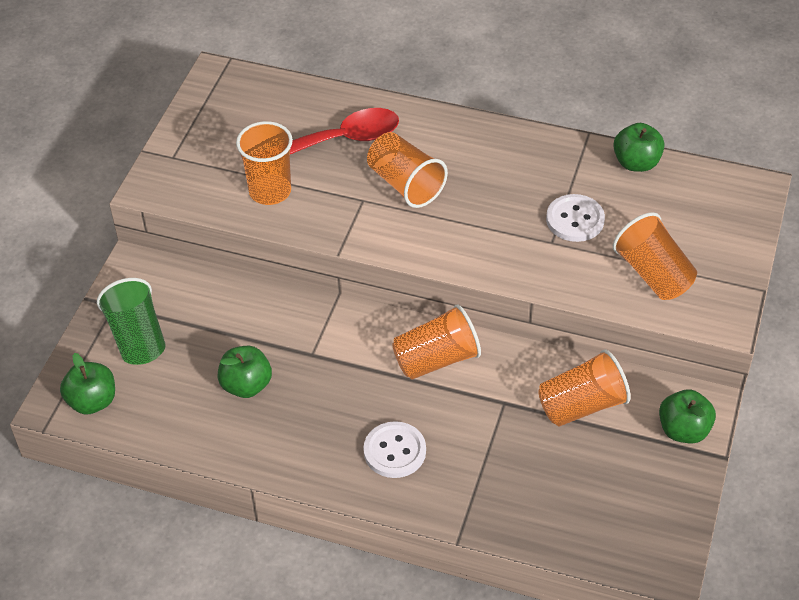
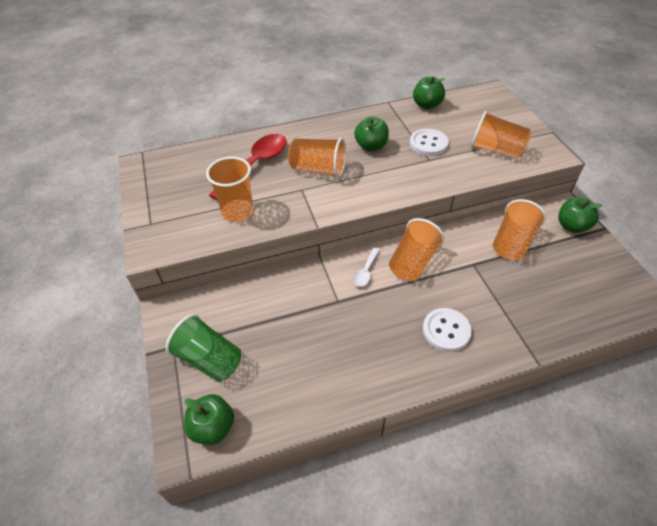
camera: 35 degrees left, 0 degrees up
green apple [217,346,272,398] -> green apple moved to [354,117,389,151]
none -> white spoon [353,248,380,287]

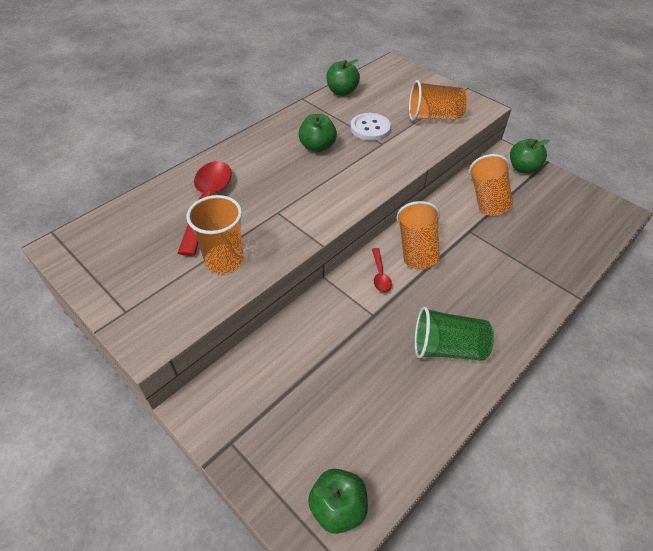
camera: 30 degrees left, 0 degrees up
green cup [166,314,241,382] -> green cup moved to [415,307,494,361]
orange cup [288,138,346,178] -> none
white spoon [353,248,380,287] -> red spoon [372,248,392,293]
white button [423,308,472,352] -> none

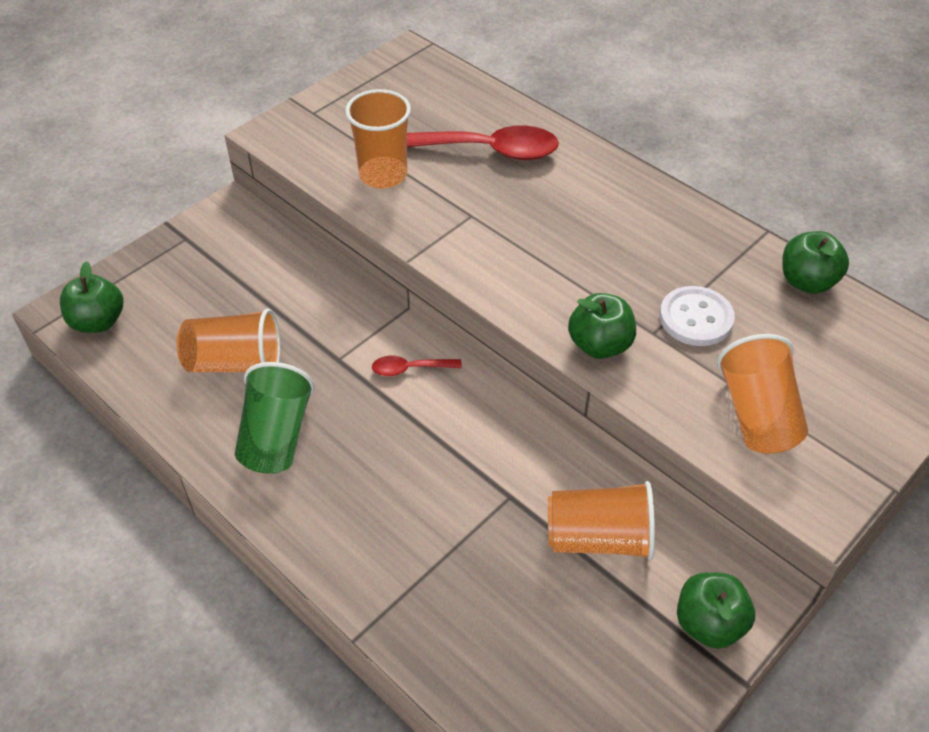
camera: 90 degrees right, 0 degrees up
green apple [298,114,337,152] -> green apple moved to [568,293,636,359]
orange cup [397,201,440,269] -> orange cup moved to [177,308,280,372]

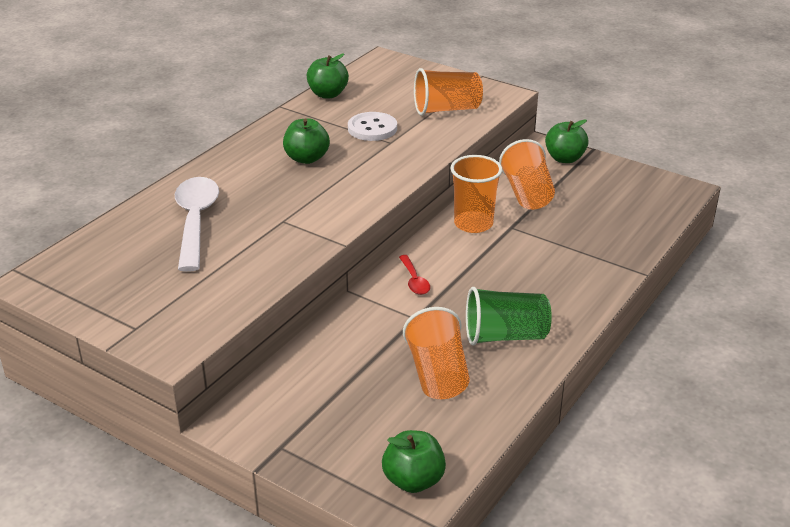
camera: 100 degrees left, 15 degrees down
orange cup [345,89,411,188] -> orange cup moved to [450,155,502,233]
red spoon [407,125,559,160] -> white spoon [175,177,219,272]
green apple [568,293,636,359] -> green apple moved to [283,118,330,164]

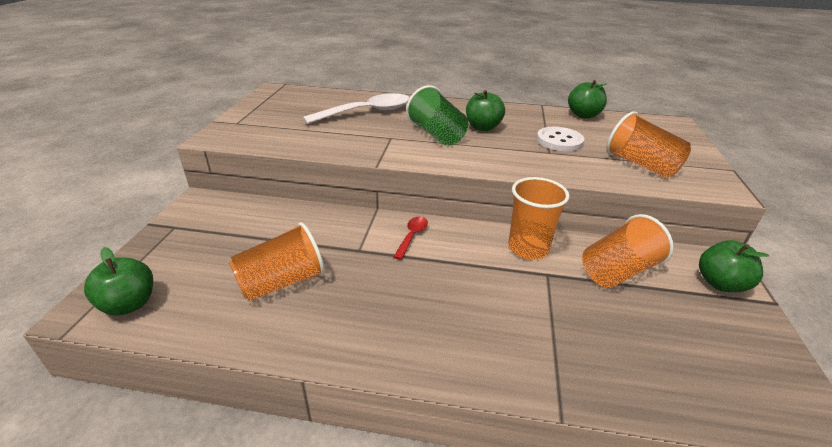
camera: 65 degrees right, 0 degrees up
red spoon [399,255,430,295] -> red spoon turned 150 degrees clockwise [394,216,428,260]
green cup [466,287,552,345] -> green cup moved to [406,85,468,146]

